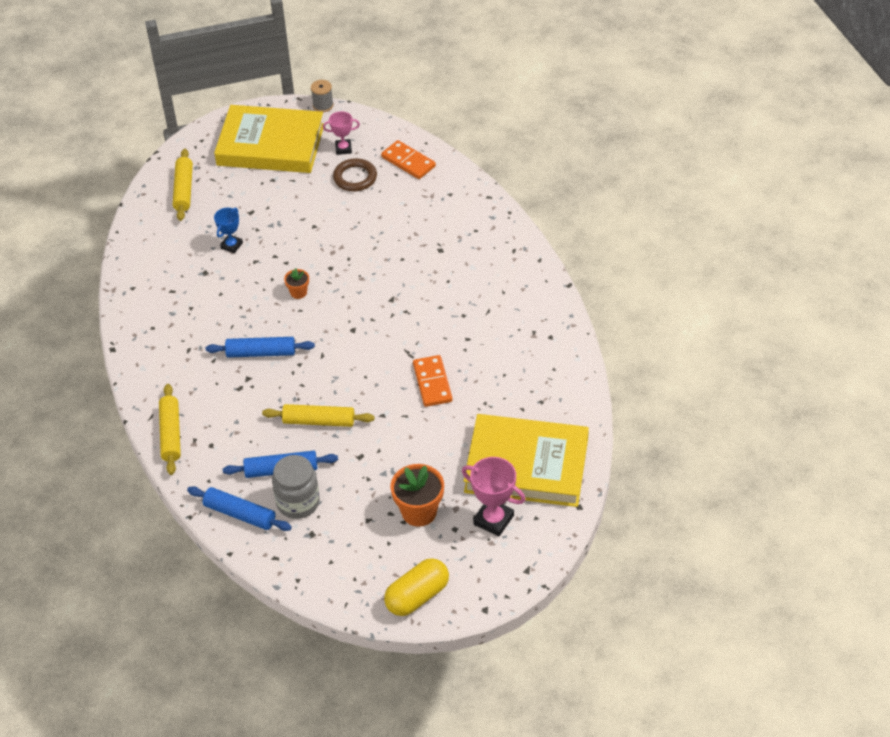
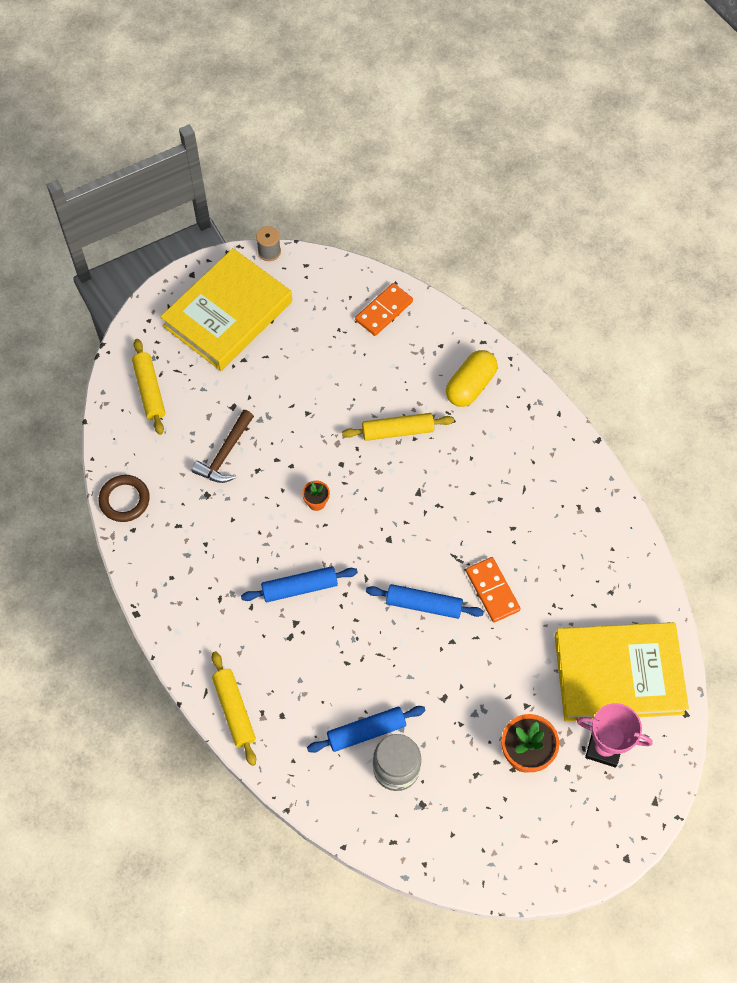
camera: 15 degrees left, 15 degrees up
blue rolling pin [187,486,292,531] -> blue rolling pin moved to [366,584,484,619]
yellow book [214,105,324,173] -> yellow book turned 45 degrees counterclockwise [160,248,292,371]
blue trophy [214,208,243,253] -> brown hammer [192,410,254,483]
yellow rolling pin [262,404,375,427] -> yellow rolling pin moved to [342,413,454,441]
pink trophy [323,111,360,155] -> none
brown ring [333,158,377,191] -> brown ring moved to [99,475,150,522]
orange domino [381,140,436,179] -> orange domino turned 75 degrees counterclockwise [355,283,413,336]
yellow capsule [384,558,449,616] -> yellow capsule moved to [446,350,498,407]

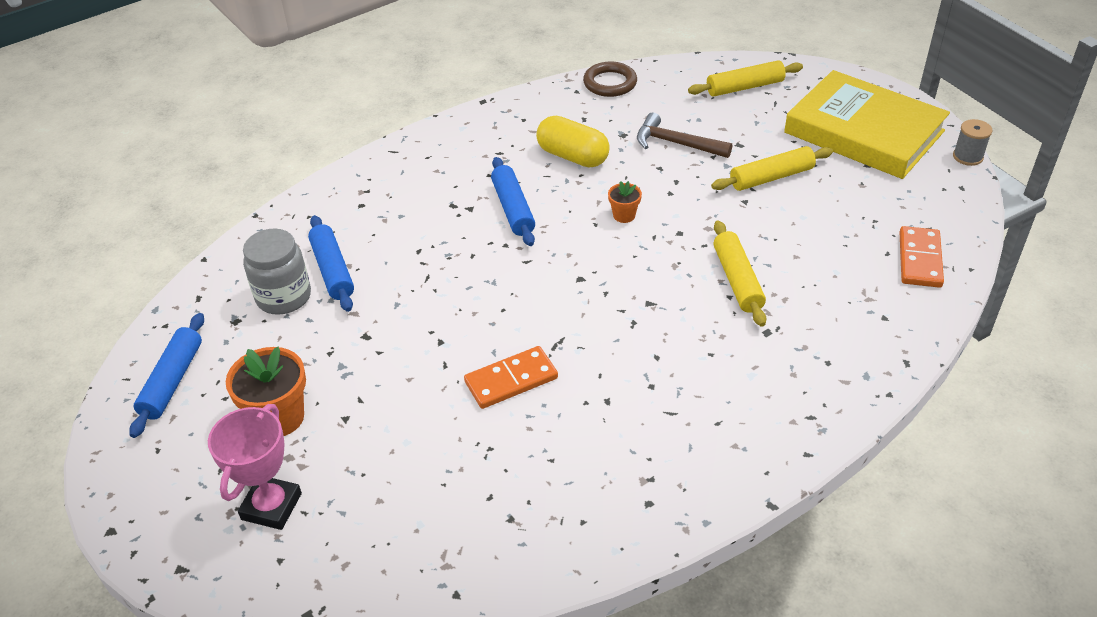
camera: 90 degrees right, 20 degrees down
yellow rolling pin [212,651,256,766] -> yellow rolling pin moved to [711,146,833,191]
orange domino [355,283,413,336] -> orange domino turned 60 degrees clockwise [899,226,944,288]
blue rolling pin [366,584,484,619] -> blue rolling pin moved to [129,313,204,438]
yellow capsule [446,350,498,407] -> yellow capsule moved to [536,116,610,168]
yellow book [555,622,689,721] -> none

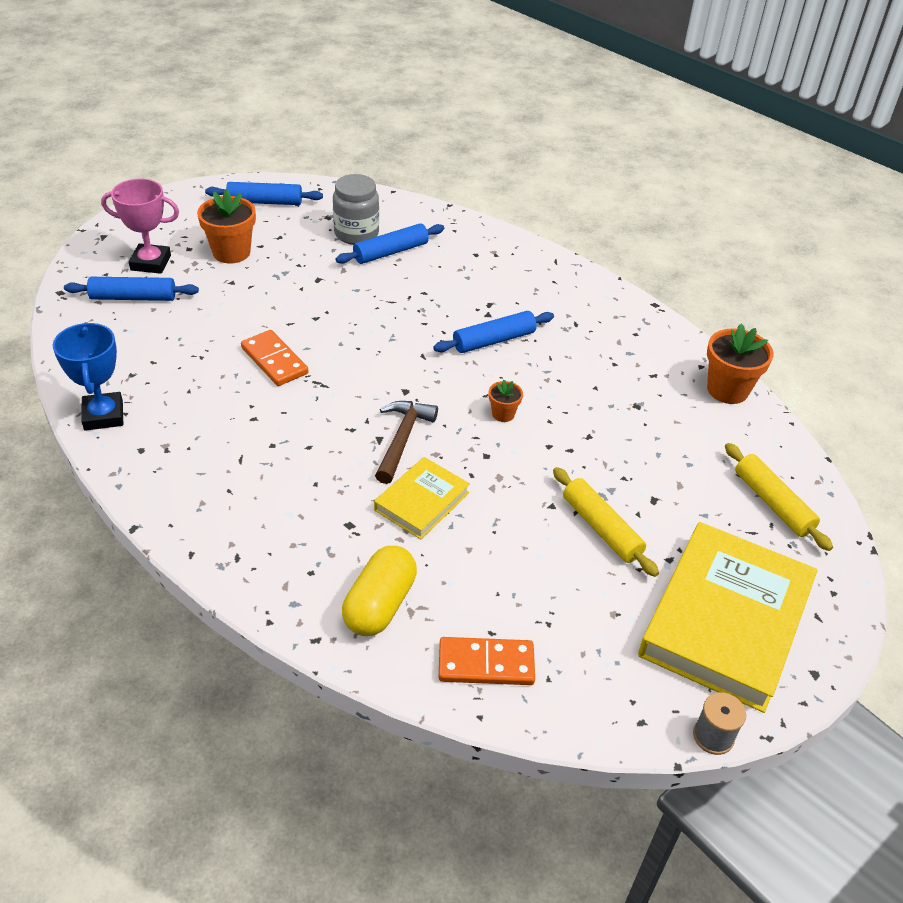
camera: 75 degrees right, 0 degrees up
yellow capsule [536,116,610,168] -> yellow capsule moved to [342,546,417,636]
brown ring [583,62,637,97] -> orange flower pot [707,323,773,404]
brown hammer [637,113,732,158] -> brown hammer moved to [375,401,438,484]
yellow rolling pin [713,220,767,327] -> yellow book [374,457,470,539]
none -> blue trophy [53,322,123,431]
none -> blue rolling pin [64,277,199,301]

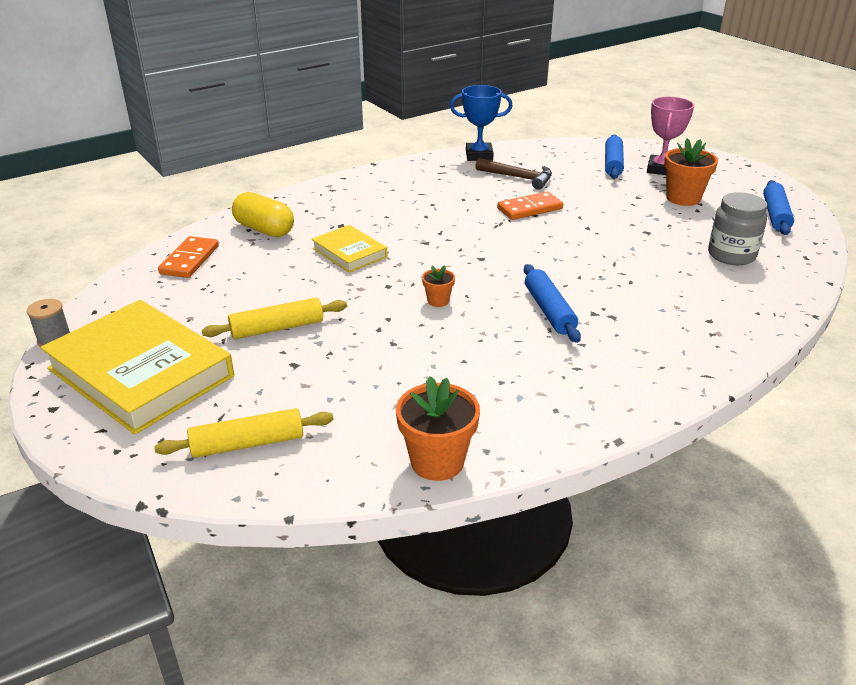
camera: 105 degrees right, 10 degrees down
blue rolling pin [335,223,444,264] -> none
brown hammer [375,401,438,484] -> brown hammer moved to [475,158,552,190]

